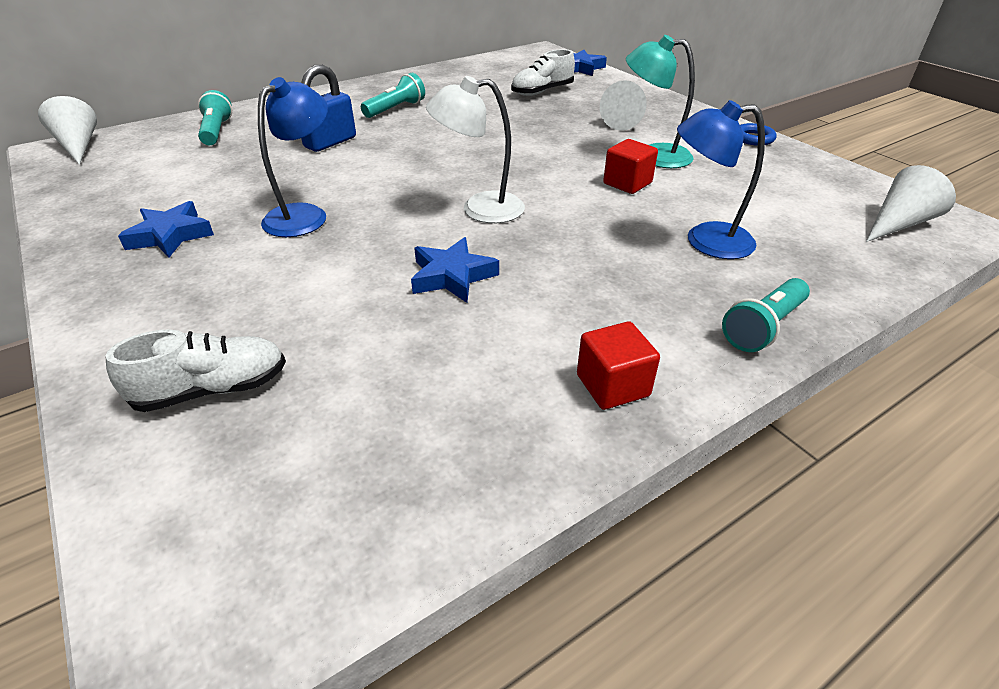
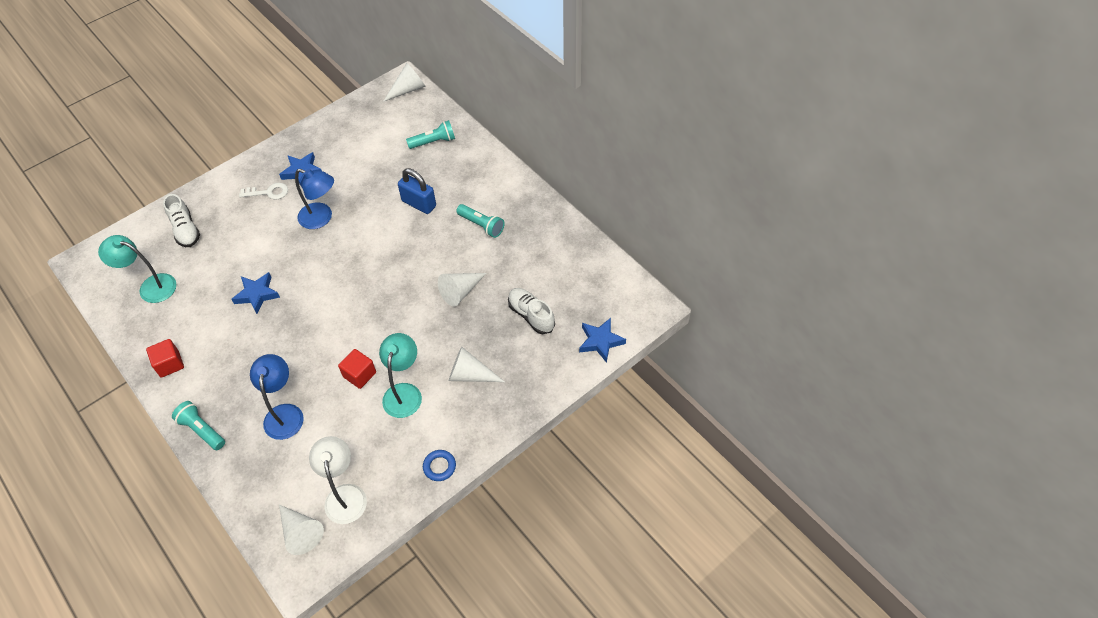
camera: 85 degrees right, 15 degrees up
white lamp [426,76,525,223] -> white lamp moved to [309,436,367,524]
none -> turquoise lamp [98,235,176,303]
none -> white key [239,183,288,200]
none -> white cone [438,273,487,306]

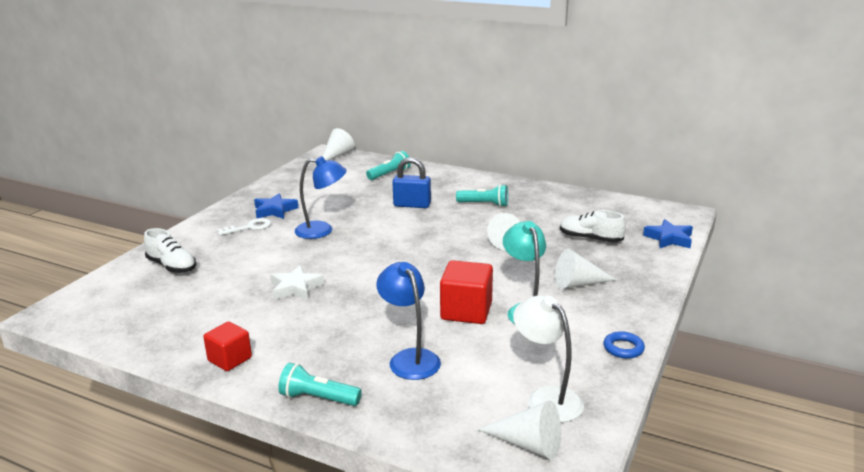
camera: 25 degrees left, 30 degrees down
turquoise lamp [98,235,176,303] -> none
blue star [231,272,280,314] -> white star [270,265,324,300]
red cube [338,349,376,389] -> red cube [440,260,493,324], size x1.54

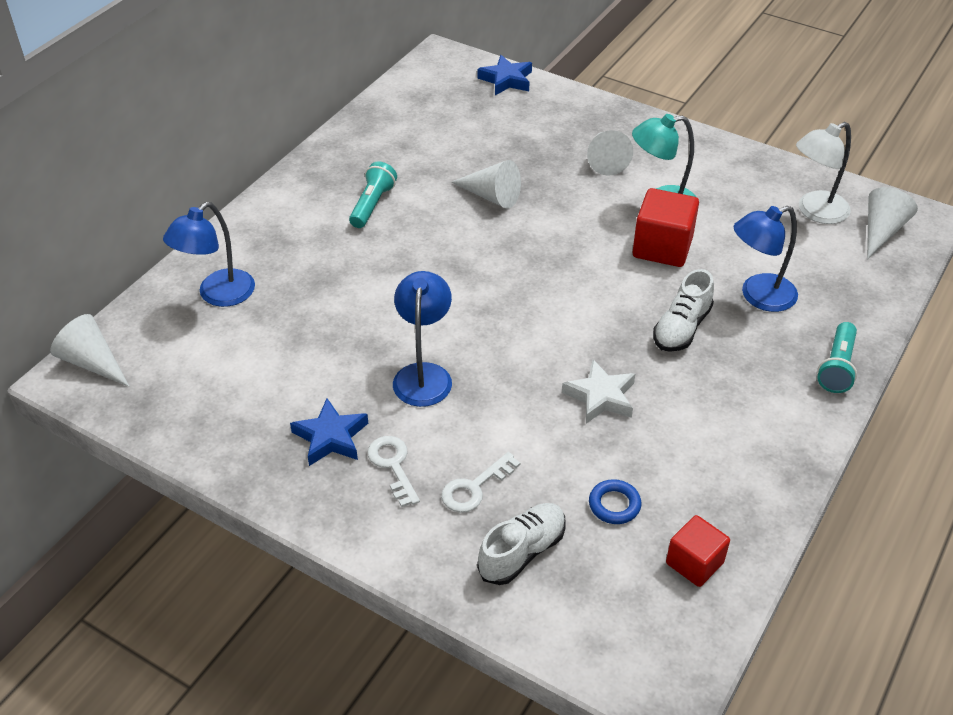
camera: 85 degrees left, 20 degrees up
red cube [203,321,252,371] -> red cube moved to [666,515,730,587]
turquoise flashlight [366,151,411,180] -> blue lamp [163,202,255,307]
blue padlock [392,157,431,208] -> none
white shoe [560,210,626,243] -> white shoe moved to [653,269,714,352]
blue ring [603,331,645,359] -> blue ring moved to [589,479,641,524]
none -> white key [441,452,520,513]

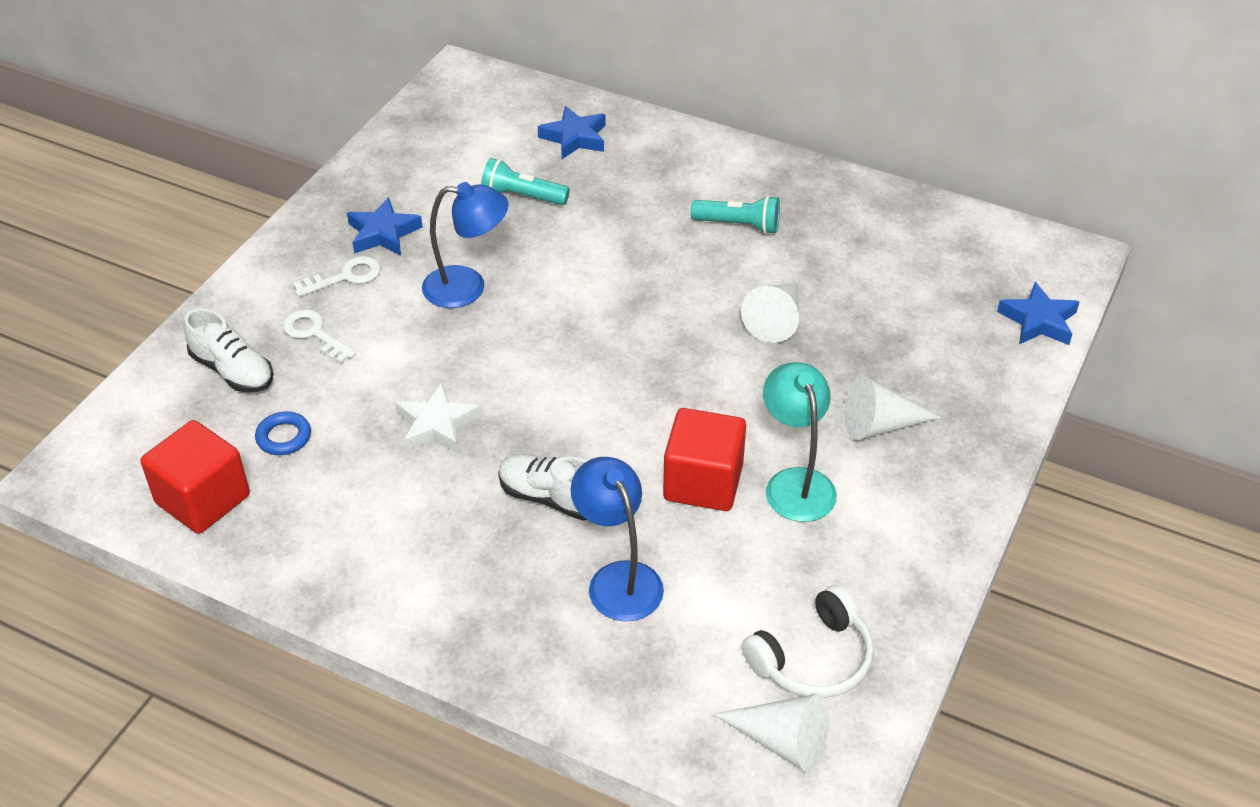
camera: 85 degrees right, 0 degrees up
white cone [50,314,129,386] -> none
blue lamp [163,202,255,307] -> blue star [538,106,606,159]
red cube [666,515,730,587] -> red cube [140,420,250,534], size x1.54
white lamp [796,122,851,224] -> white headphones [742,585,874,698]
turquoise flashlight [817,322,857,393] -> turquoise flashlight moved to [481,158,570,205]

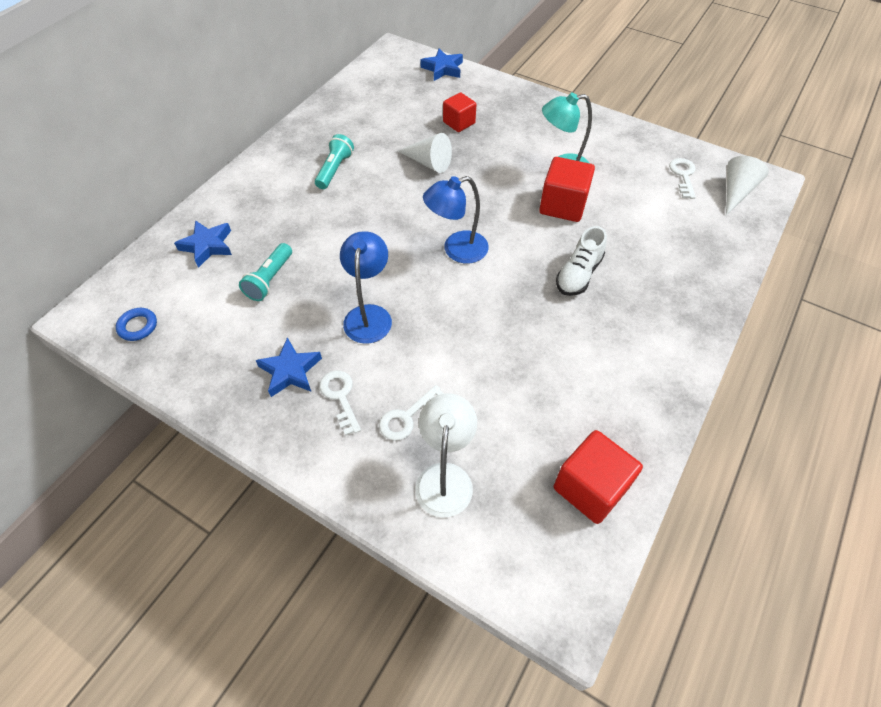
camera: 85 degrees left, 10 degrees up
white shoe [183,308,273,392] -> white lamp [416,393,477,517]
blue ring [255,411,311,455] -> blue ring moved to [116,308,157,341]
white star [395,382,481,453] -> none
blue lamp [571,457,664,621] -> blue lamp moved to [423,176,489,263]
white headphones [742,585,874,698] -> white key [669,158,696,199]
white cone [844,376,941,440] -> none
none -> red cube [443,92,476,132]

